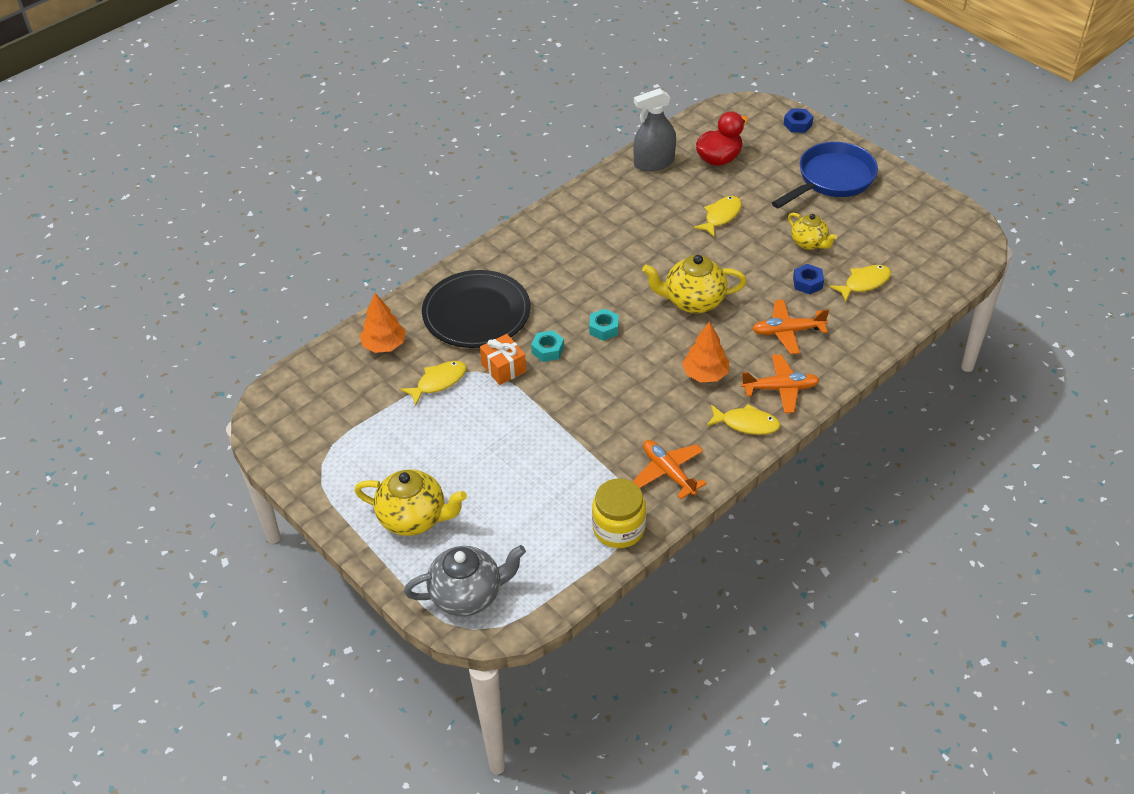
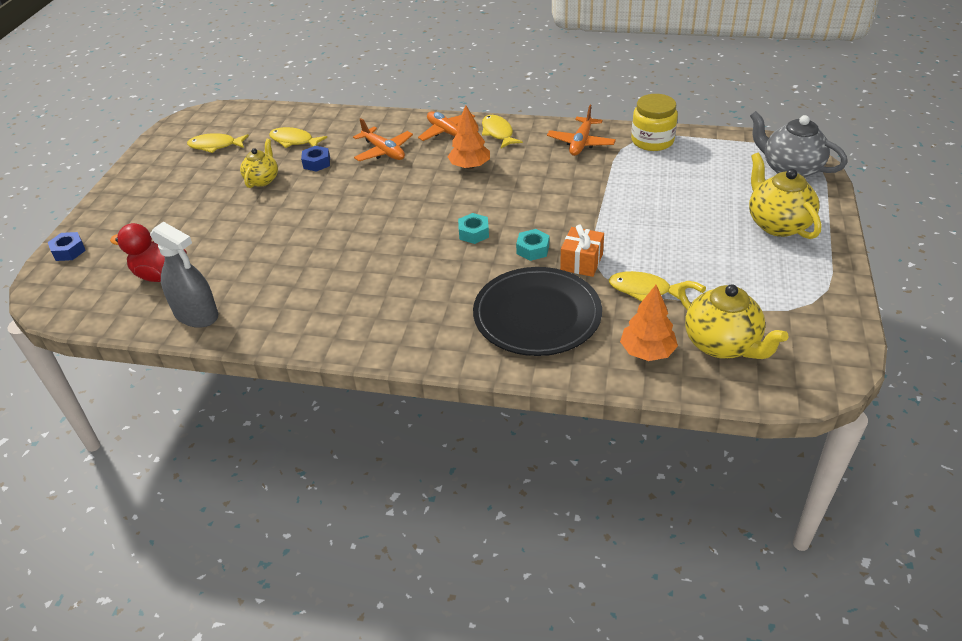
camera: 125 degrees left, 5 degrees down
yellow teapot [642,255,747,313] -> yellow teapot moved to [678,281,789,359]
yellow fish [694,196,742,237] -> yellow fish moved to [187,133,249,153]
blue pan [772,142,878,209] -> none

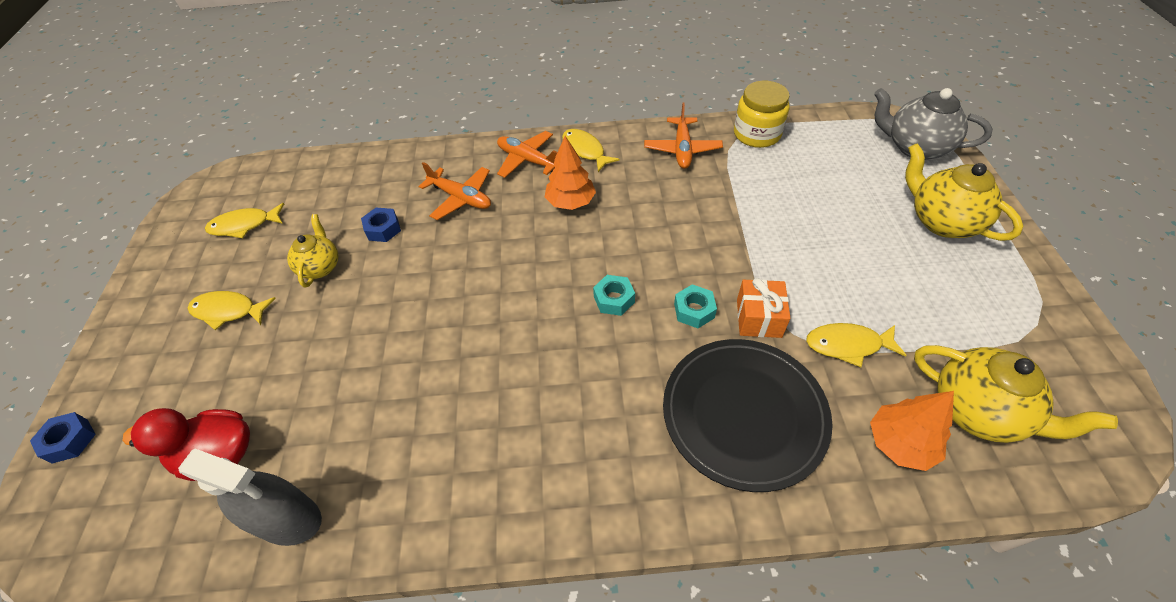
camera: 15 degrees left, 10 degrees up
yellow fish [269,127,327,148] -> yellow fish moved to [187,291,276,331]

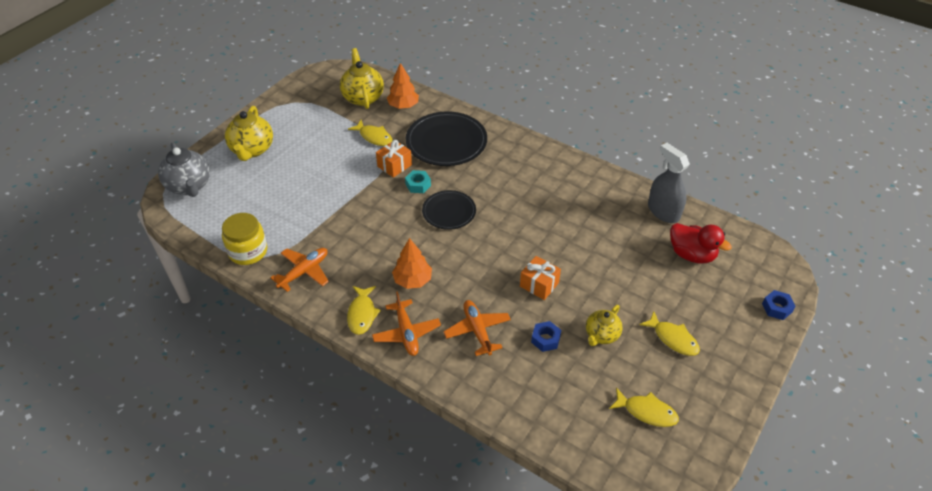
camera: 145 degrees left, 5 degrees down
turquoise nut [593,275,635,316] -> black plate [422,190,476,230]
none -> orange gift [520,256,561,300]

